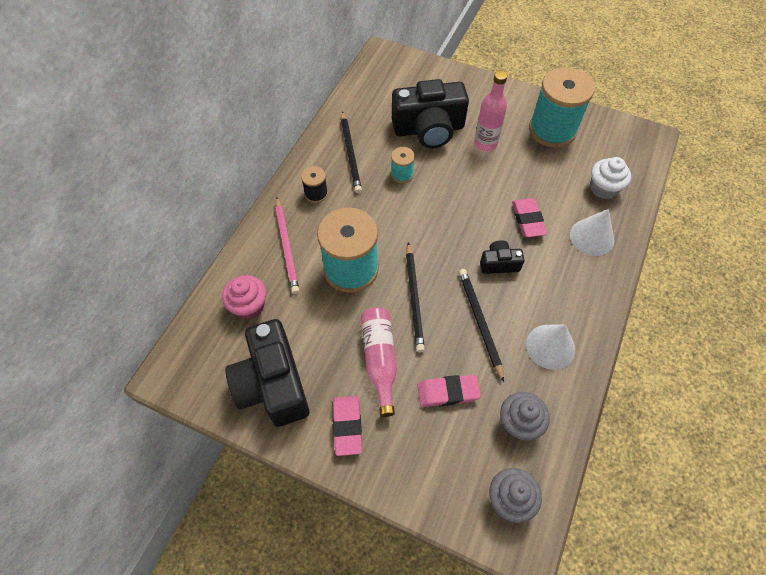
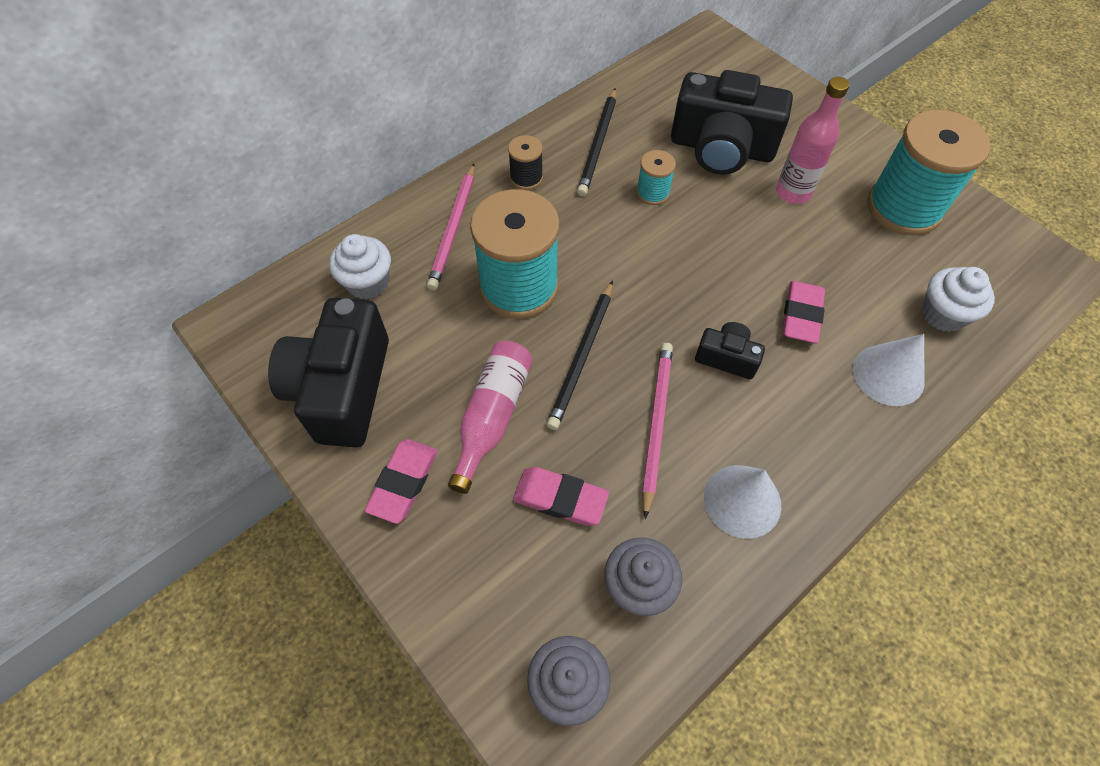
camera: 25 degrees right, 0 degrees up
pink cupcake [222,275,266,319] -> white cupcake [329,234,391,299]
black pencil [459,269,504,382] -> pink pencil [642,343,673,519]

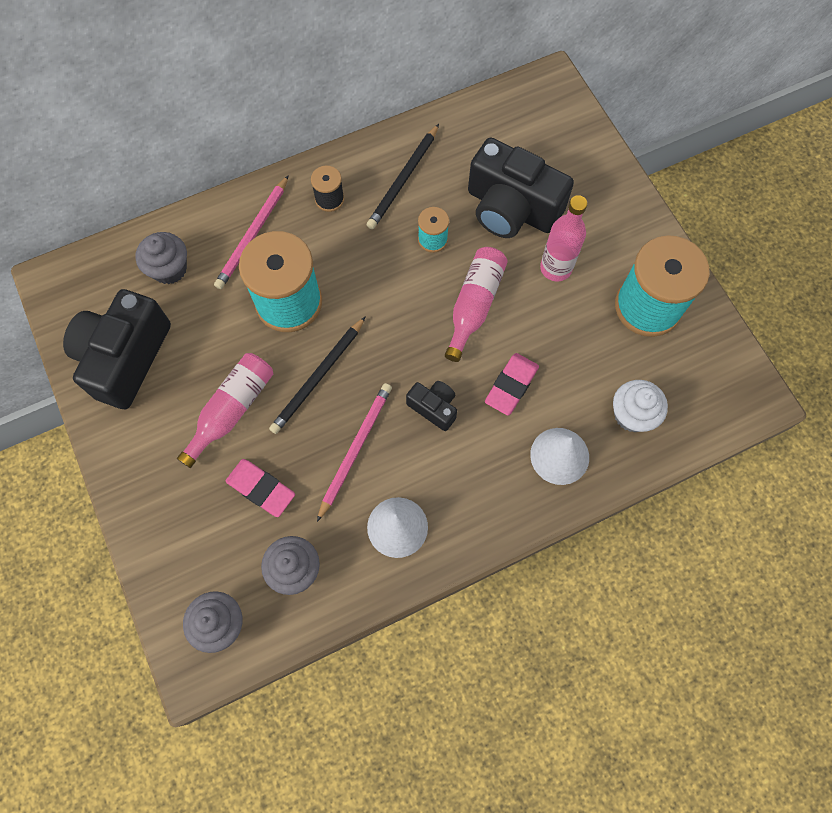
camera: 15 degrees right, 10 degrees up
white cupcake [329,234,391,299] -> grey cupcake [135,232,187,284]
pink eraser [364,439,438,524] -> none
none -> pink bottle [445,247,508,362]

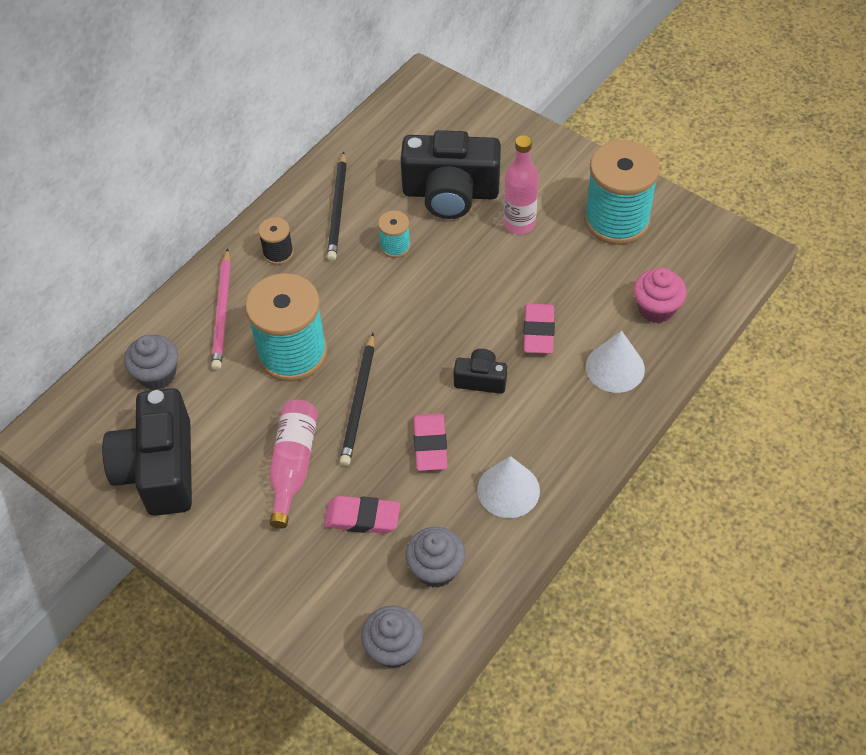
camera: 25 degrees left, 15 degrees down
pink pencil [317,383,392,522] -> pink eraser [414,413,448,471]
pink bottle [445,247,508,362] -> none
white cupcake [613,380,668,432] -> pink cupcake [633,268,687,323]

